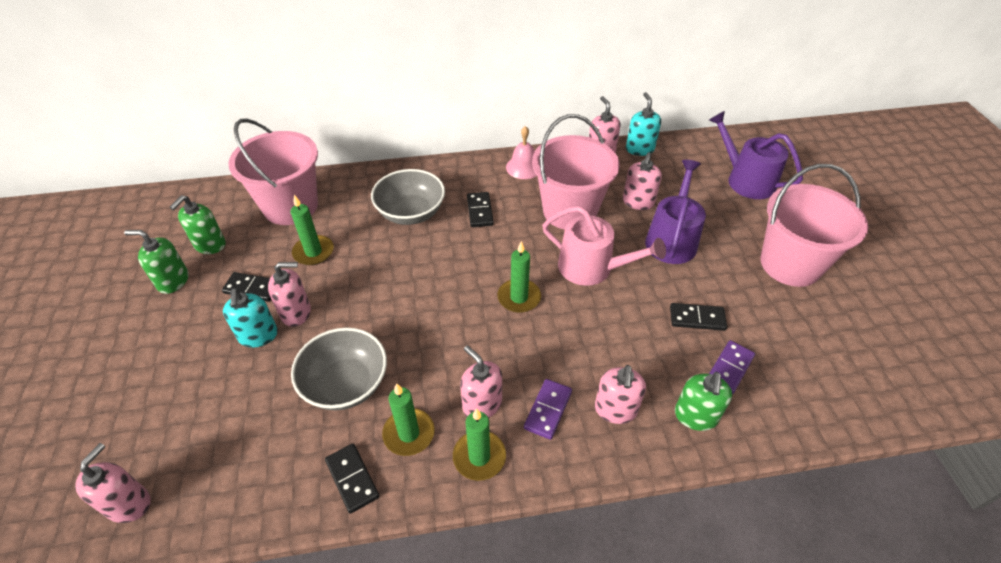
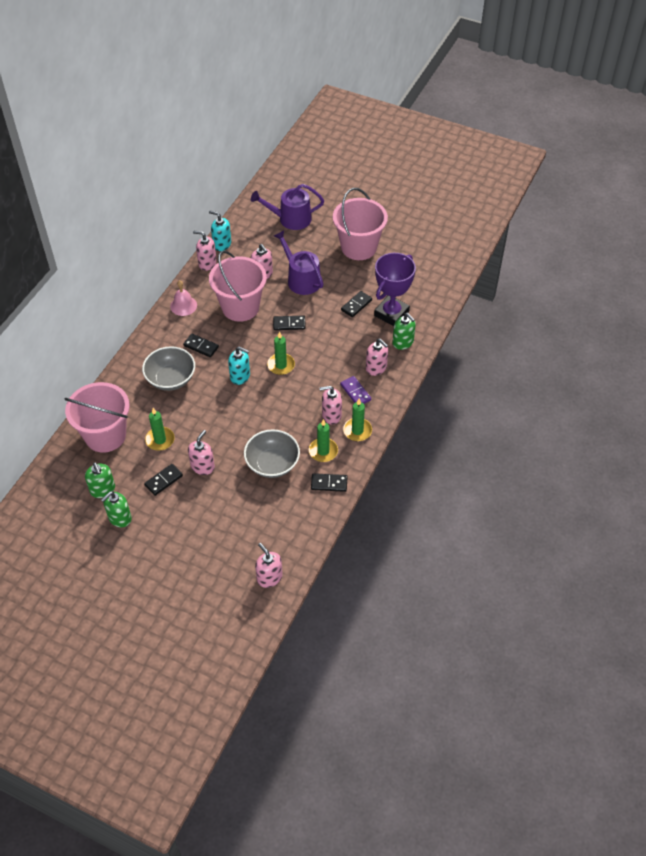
camera: 55 degrees left, 5 degrees up
turquoise soap dispenser [223,288,278,348] -> turquoise soap dispenser moved to [228,347,250,385]
pink watering can [542,206,666,286] -> black domino [273,316,306,330]
purple domino [709,340,755,394] -> purple trophy [374,253,416,326]

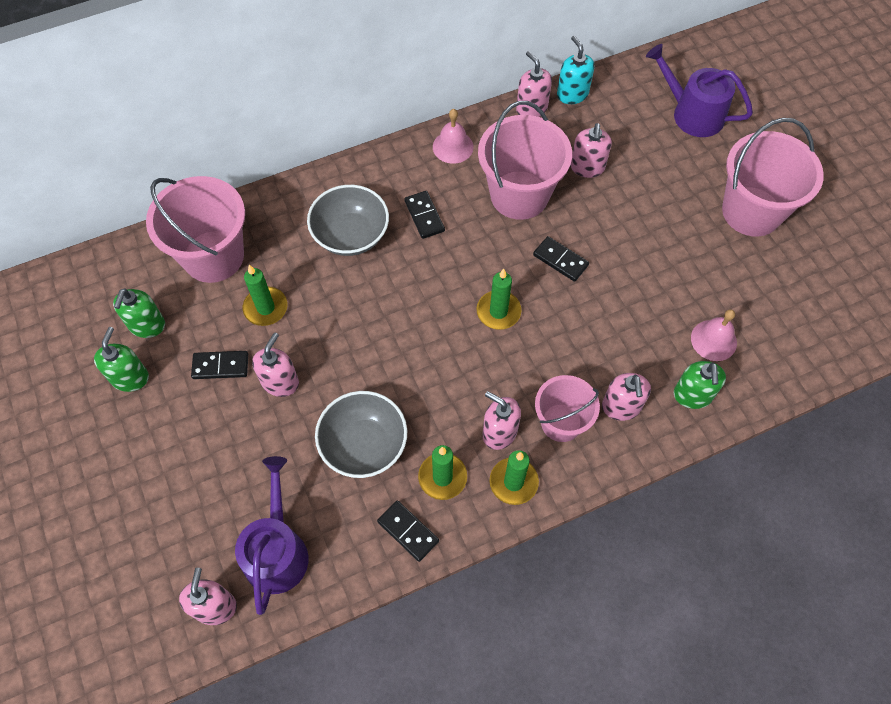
camera: 40 degrees right, 10 degrees up
green soap dispenser [101,491,132,528] -> green soap dispenser turned 105 degrees clockwise [94,327,149,392]
pink soap dispenser [188,430,215,475] -> pink soap dispenser turned 45 degrees counterclockwise [252,333,299,397]
turquoise soap dispenser [228,347,250,385] -> none
purple watering can [274,231,323,295] -> purple watering can moved to [235,456,308,615]
purple domino [340,376,371,404] -> pink bucket [535,375,600,442]
black domino [341,291,372,317] -> none
purple trophy [374,253,416,326] -> pink bell [691,309,737,361]

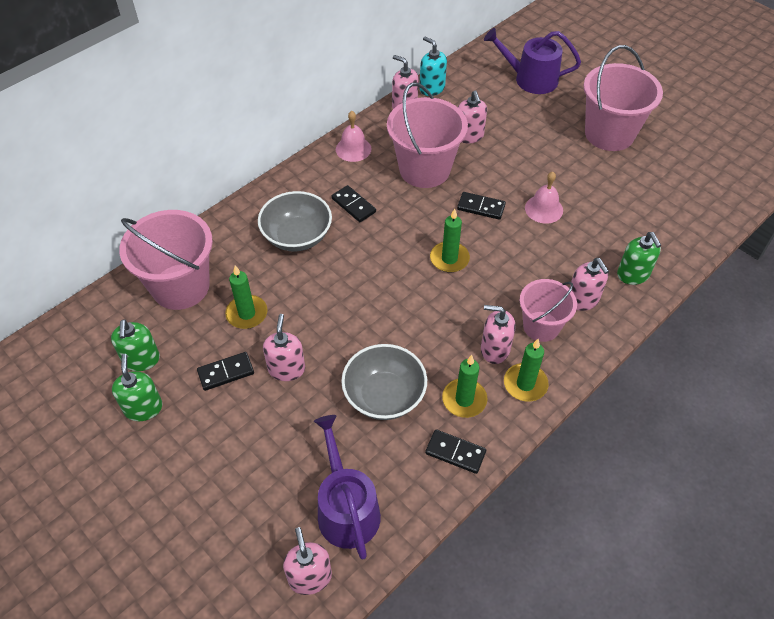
camera: 20 degrees left, 10 degrees down
pink bell [691,309,737,361] -> pink bell moved to [525,172,563,224]

